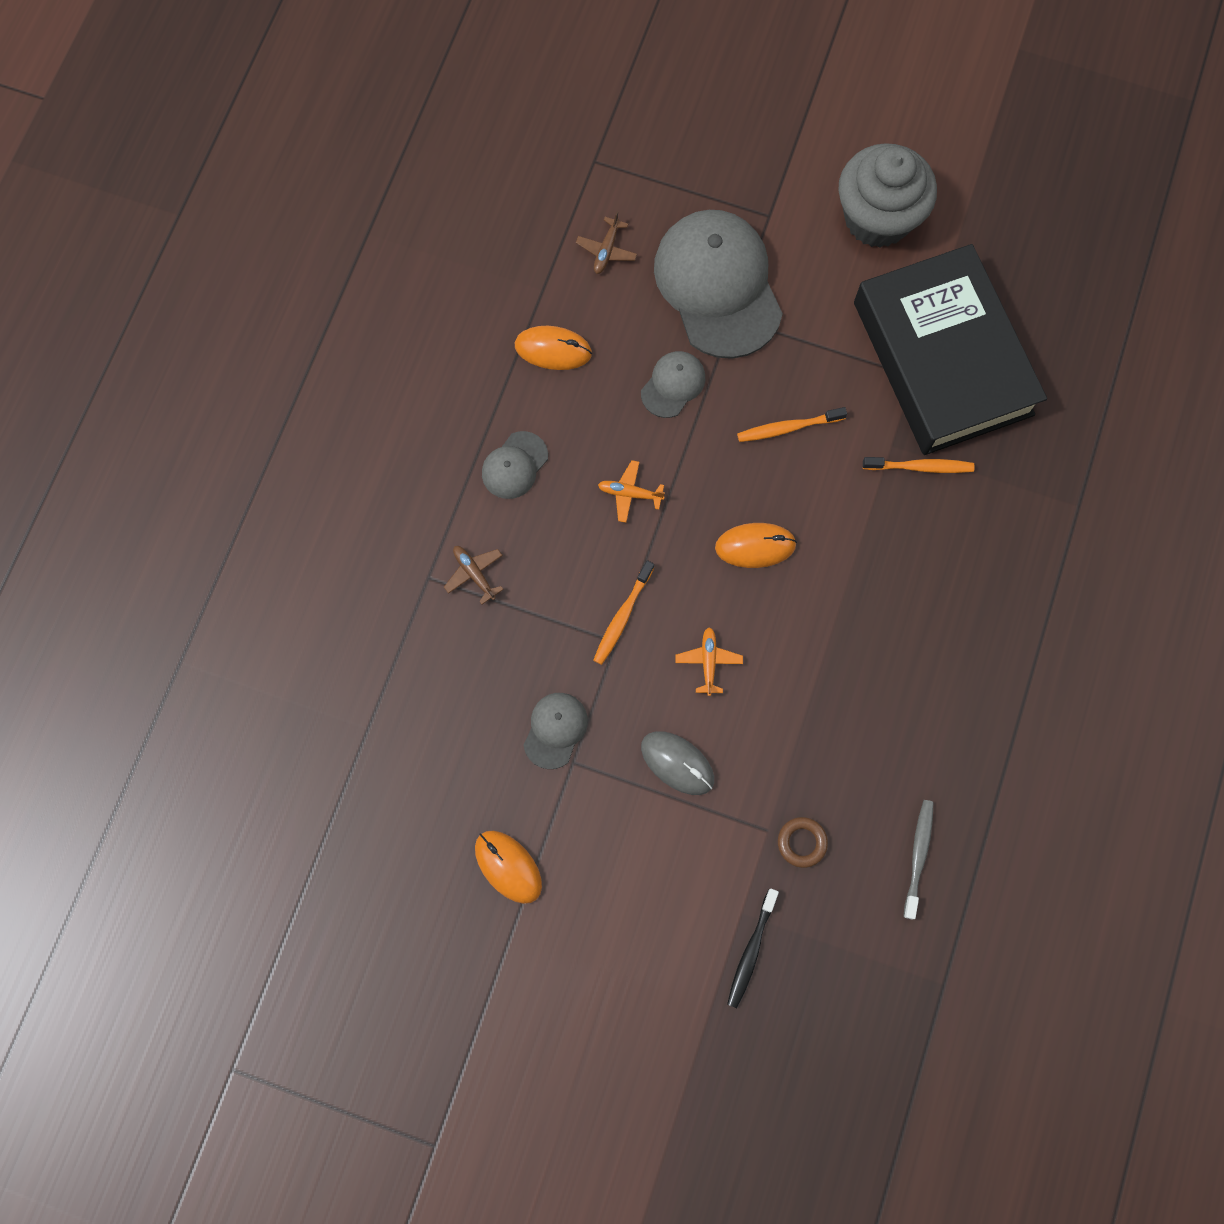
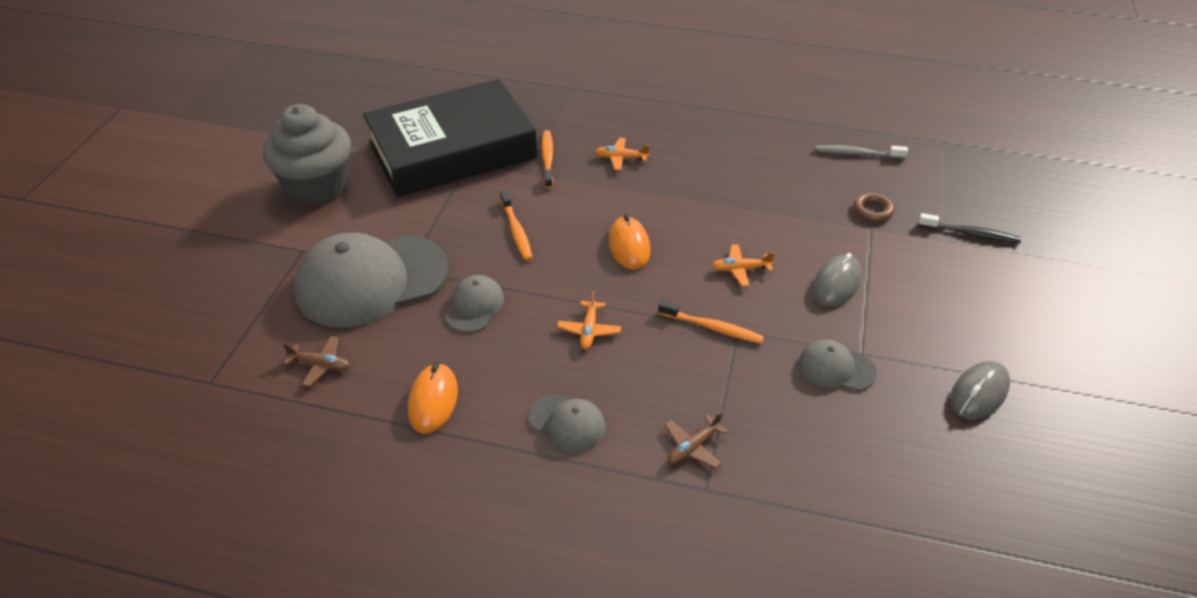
camera: 95 degrees left, 30 degrees down
orange mouse [475,831,542,904] -> grey mouse [950,361,1010,420]
grey cap [641,351,705,418] -> grey cap turned 75 degrees clockwise [445,275,504,333]
none -> orange plane [595,138,650,170]

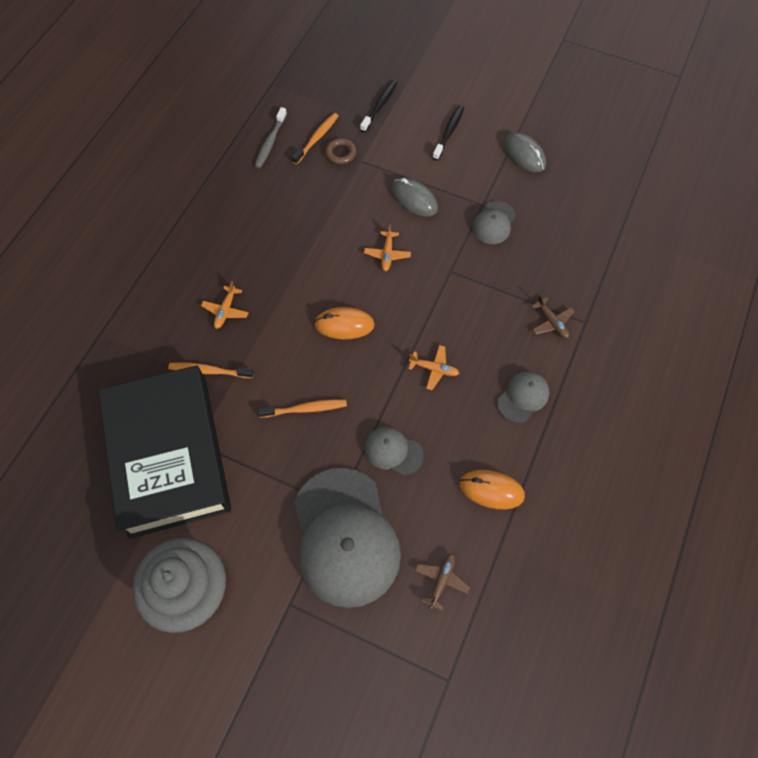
camera: 80 degrees left, 20 degrees up
orange toothbrush [658,300,764,344] -> orange toothbrush moved to [292,113,338,165]
none -> black toothbrush [433,105,464,160]

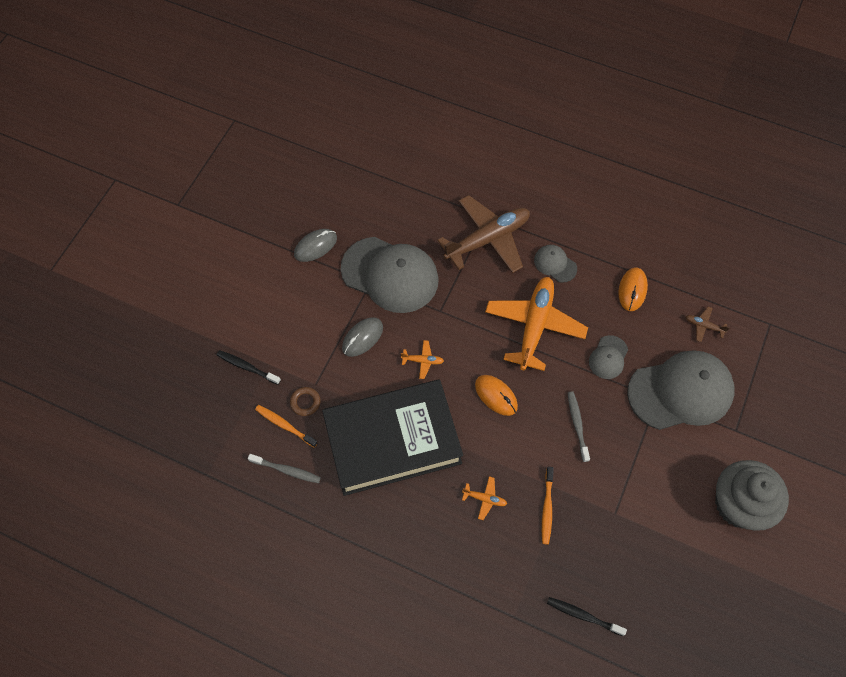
camera: 90 degrees left, 0 degrees up
black book [98,365,231,539] -> black book moved to [322,379,463,496]
orange toothbrush [258,399,347,418] -> grey toothbrush [568,391,590,462]
orange mouse [314,307,375,339] -> orange mouse turned 45 degrees counterclockwise [475,375,518,416]
orange plane [408,345,460,390] -> orange plane [485,277,588,371], size x2.49
black toothbrush [433,105,464,160] -> black toothbrush moved to [547,597,627,636]
grey cap [472,201,516,244] -> grey cap [341,237,439,313], size x2.19
brown plane [531,295,575,338] -> brown plane [437,195,530,273], size x2.49

